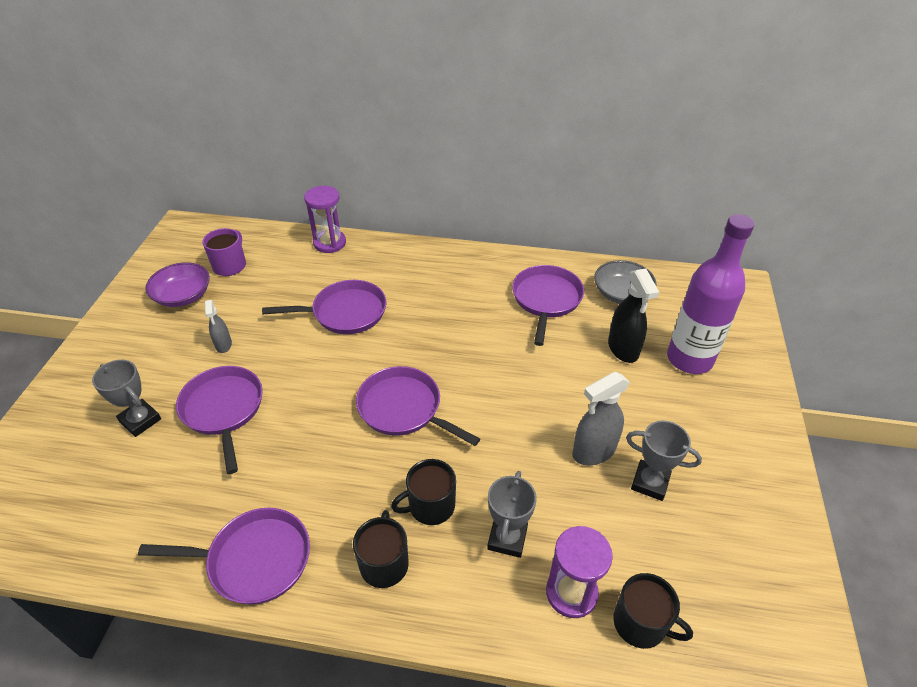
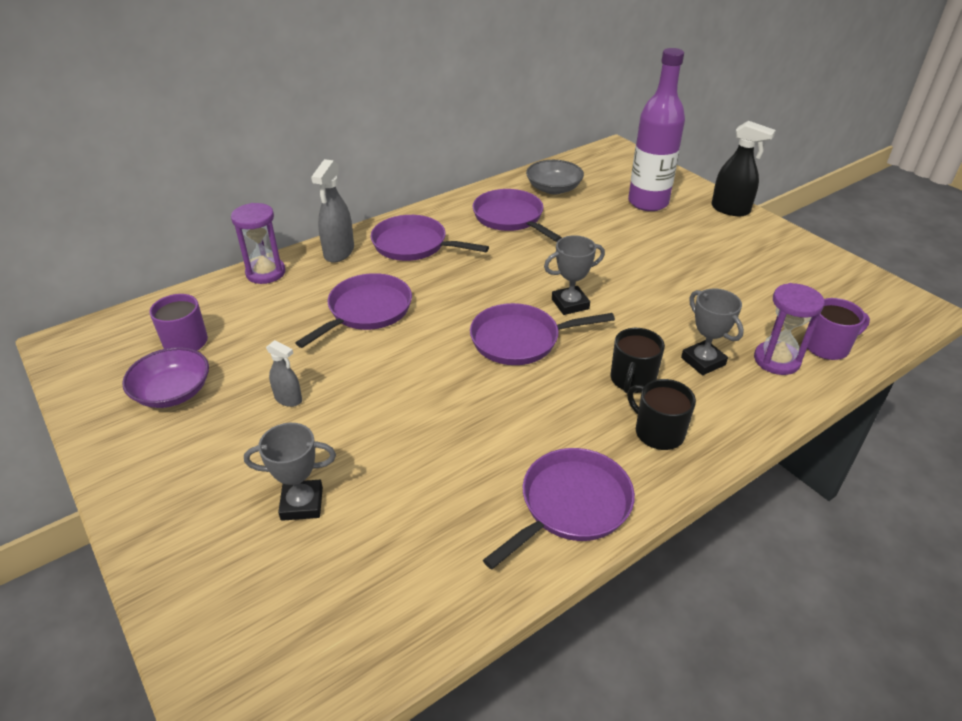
camera: 45 degrees left, 5 degrees down
purple pan [176,366,263,474] -> purple pan moved to [371,215,489,261]
grey spray bottle [572,372,630,465] -> grey spray bottle moved to [311,159,354,263]
black spray bottle [608,269,659,363] -> black spray bottle moved to [711,121,776,216]
black mug [613,573,693,649] -> purple mug [807,298,870,360]
grey trophy [626,420,702,501] -> grey trophy moved to [544,235,605,315]

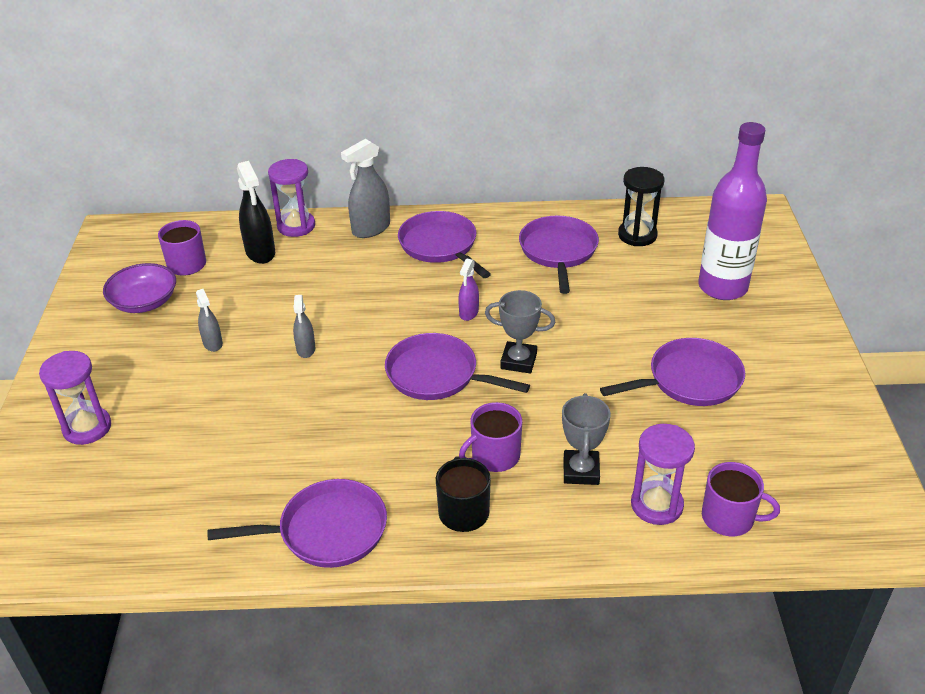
camera: 35 degrees right, 0 degrees up
grey trophy [244,423,336,521] -> none
purple pan [295,273,412,348] -> purple pan moved to [600,338,745,406]
grey bowl [526,160,584,195] -> black hourglass [618,167,664,246]
black mug [610,328,665,393] -> purple mug [459,402,522,472]
black spray bottle [711,121,776,216] -> black spray bottle moved to [237,161,275,264]
none -> purple hourglass [39,351,111,445]
none -> grey spray bottle [293,295,316,358]
none -> purple spray bottle [458,259,479,321]

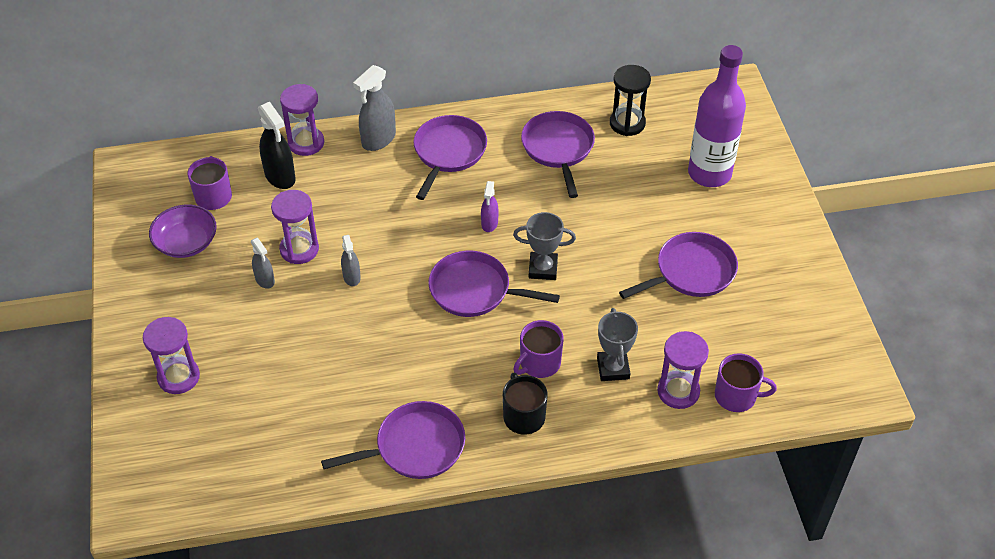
camera: 10 degrees left, 10 degrees up
purple pan [398,211,491,278] -> purple pan turned 60 degrees clockwise [413,115,487,200]
none -> purple hourglass [271,190,319,264]

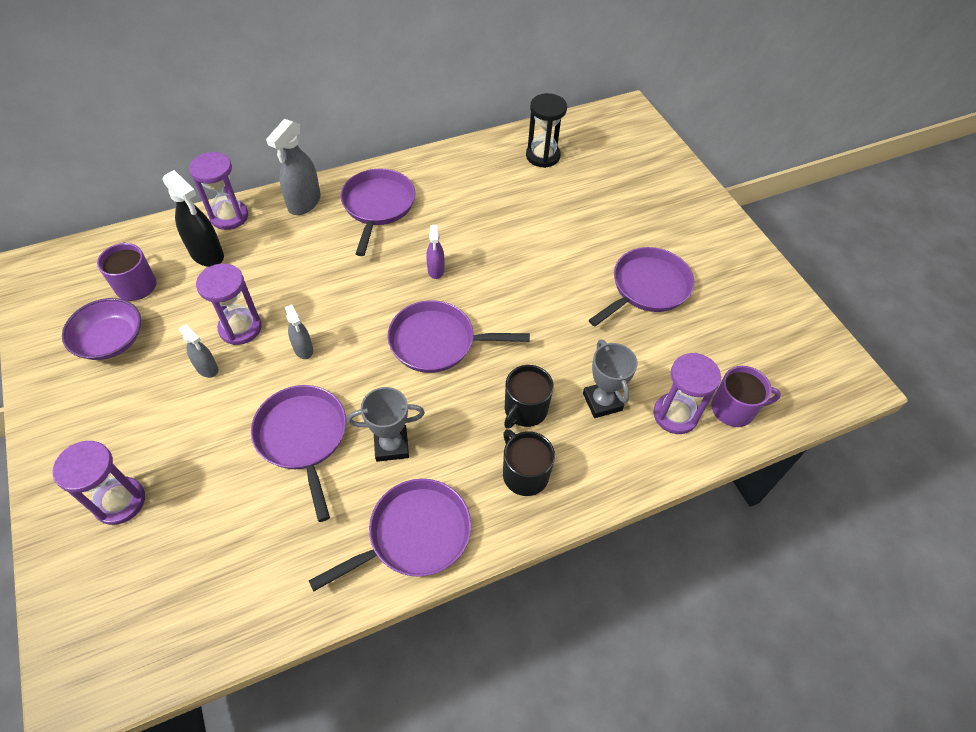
camera: 15 degrees left, 5 degrees up
grey trophy [513,212,576,280] -> grey trophy moved to [347,387,425,462]
purple mug [513,320,563,378] -> black mug [504,365,554,429]
purple pan [521,111,595,198] -> purple pan moved to [251,385,346,522]
purple bottle [688,45,746,187] -> none

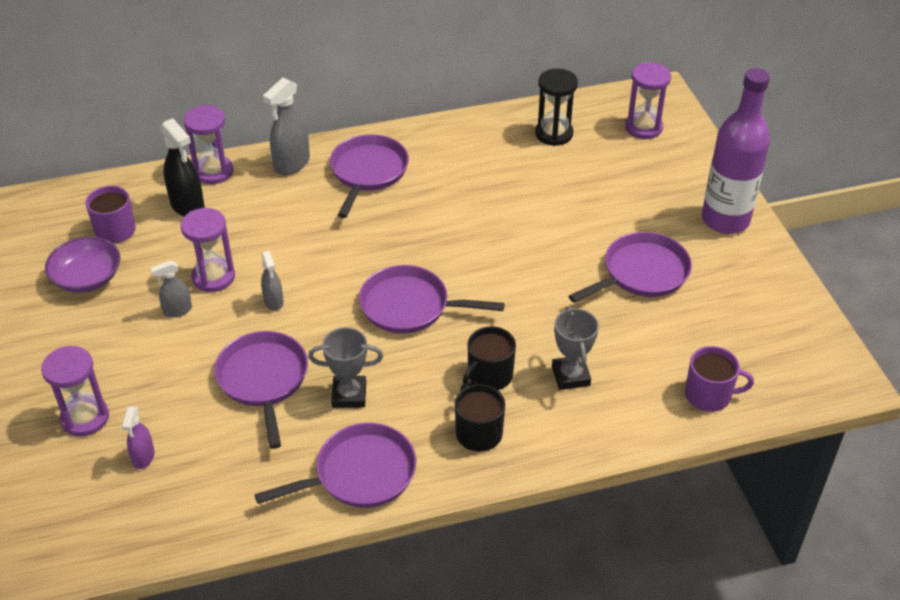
camera: 10 degrees right, 10 degrees down
grey spray bottle [179,324,218,378] -> grey spray bottle turned 105 degrees clockwise [151,261,192,318]
purple spray bottle [426,225,445,279] -> purple spray bottle moved to [122,406,155,469]
purple hourglass [653,353,721,434] -> purple hourglass moved to [625,62,671,139]
none -> purple bottle [702,68,770,234]

